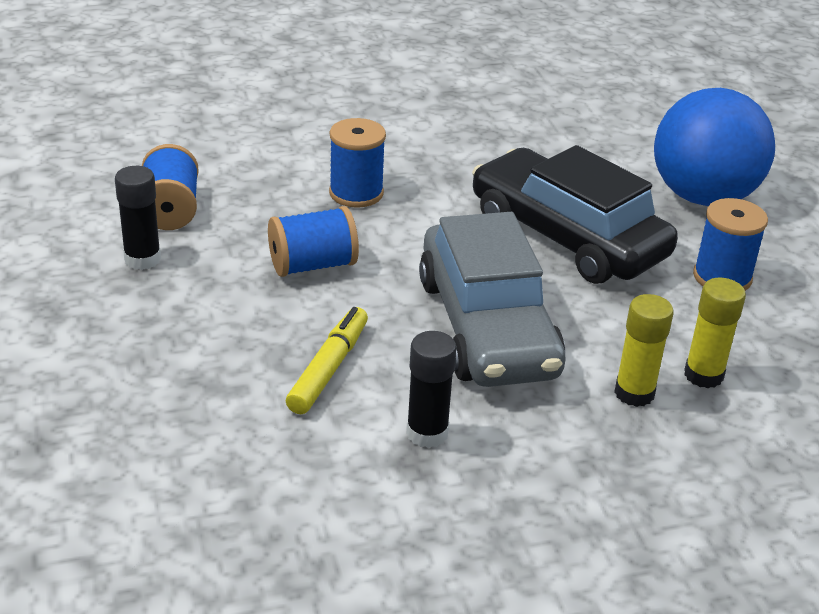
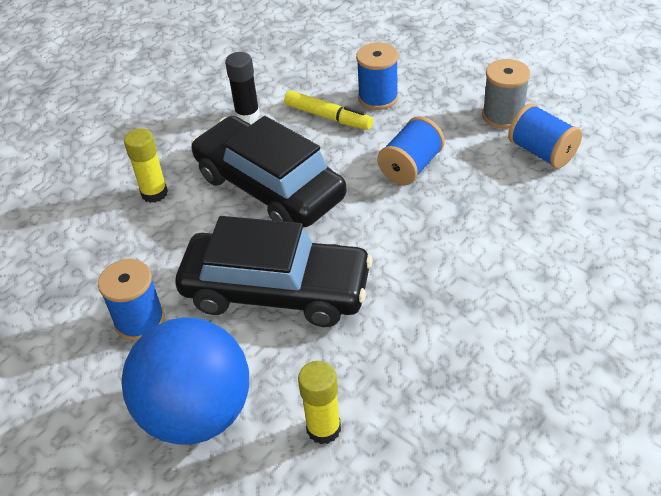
camera: 150 degrees right, 10 degrees up
black glue stick [115,166,161,270] -> grey spool [482,59,530,129]
yellow marker [286,307,368,414] -> yellow marker turned 45 degrees counterclockwise [284,90,373,130]
blue spool [329,118,386,207] -> blue spool moved to [356,42,398,110]
grey car [419,212,565,387] -> black car [191,116,347,227]
yellow glue stick [684,278,746,388] -> yellow glue stick moved to [298,361,341,444]

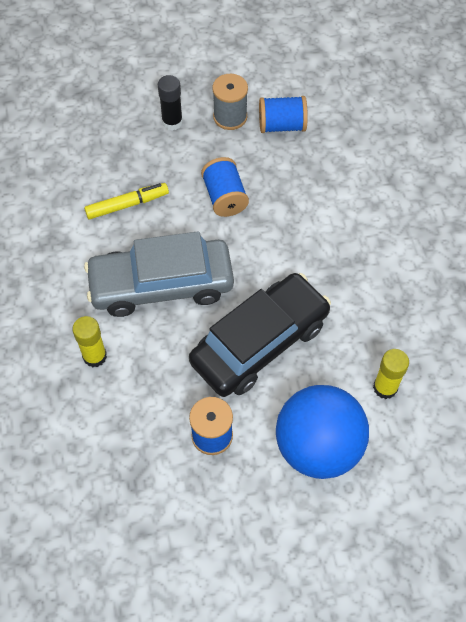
camera: 55 degrees left, 15 degrees up
black car [191,116,347,227] -> grey car [84,231,234,317]
black glue stick [225,52,260,123] -> black glue stick moved to [158,75,183,131]
blue spool [356,42,398,110] -> none

